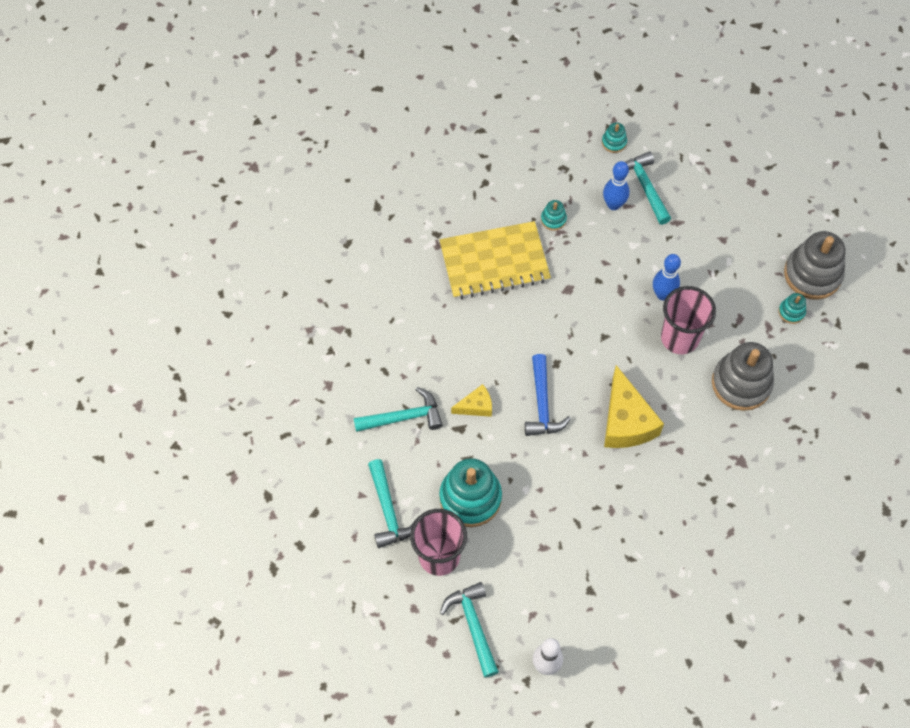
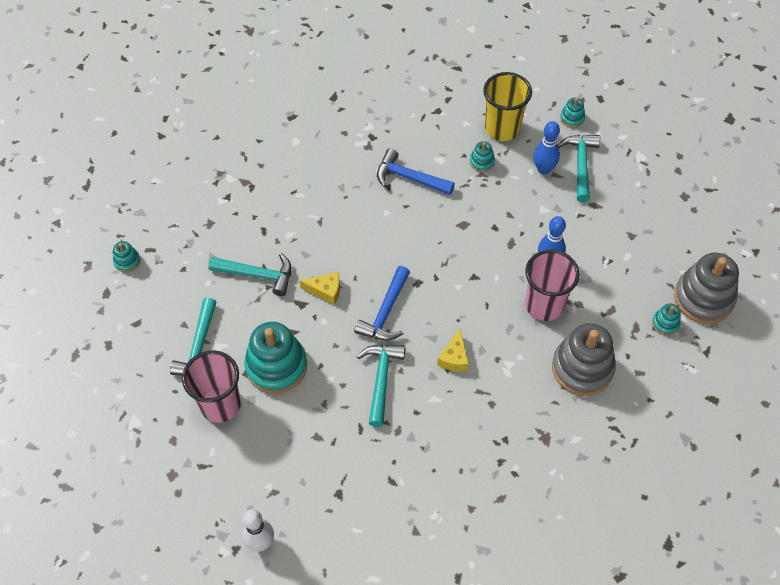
camera: 25 degrees right, 5 degrees down
yellow notebook [440,221,551,299] -> blue hammer [377,148,455,195]
turquoise hammer [440,582,499,678] -> turquoise hammer moved to [357,345,405,427]
yellow cheese [604,365,664,448] -> yellow cheese [437,328,469,372], size x0.53
none -> turquoise stacking toy [113,241,141,273]
none -> yellow cup [483,72,532,141]

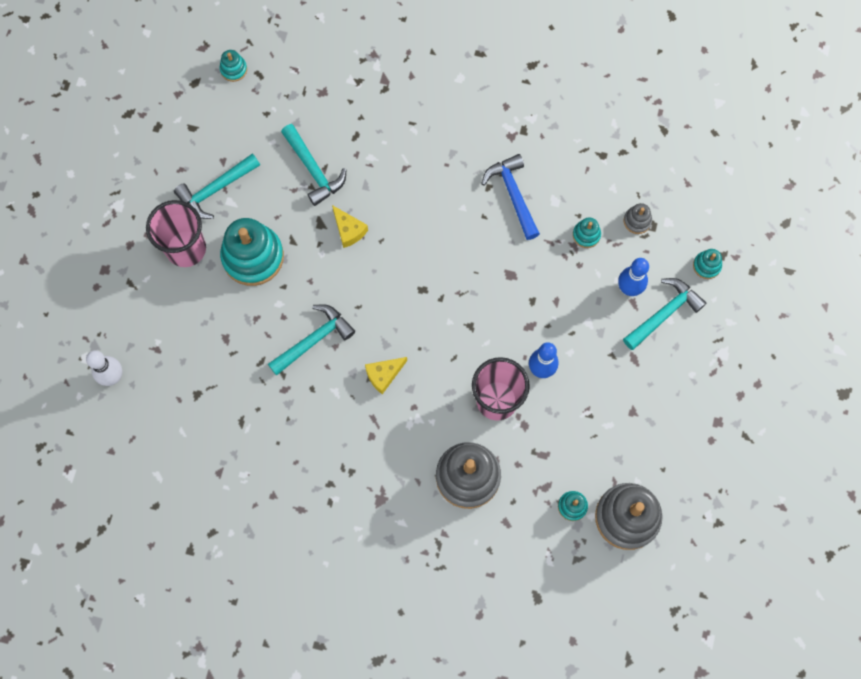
camera: 45 degrees right, 15 degrees up
blue hammer [354,266,410,341] -> none
yellow cup [483,72,532,141] -> grey stacking toy [624,203,652,234]

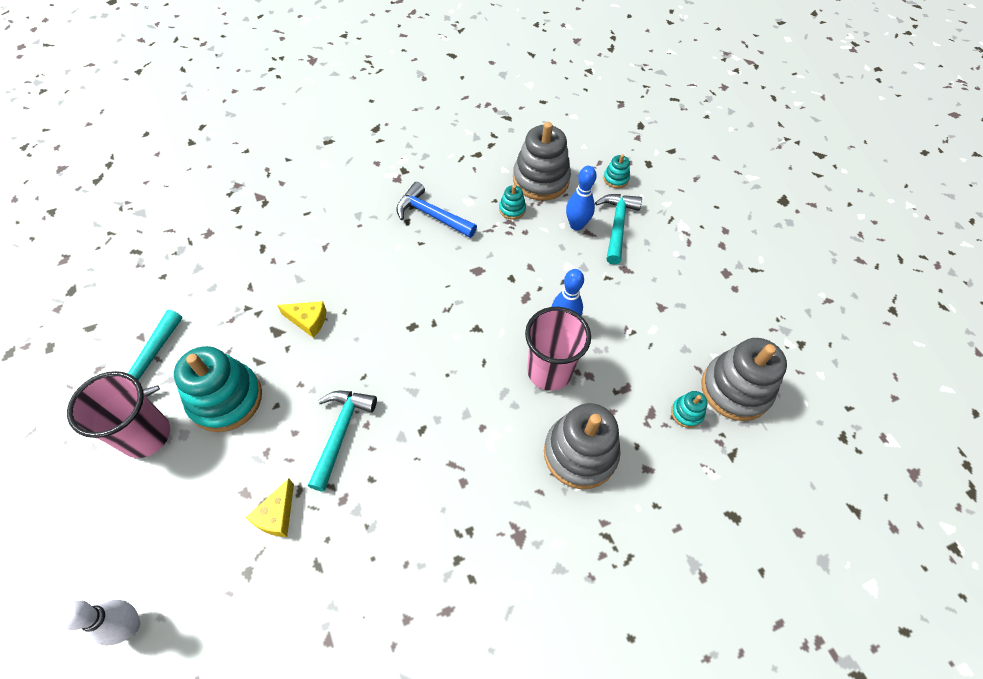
camera: 40 degrees left, 15 degrees down
turquoise stacking toy [220,50,247,82] -> none
turquoise hammer [281,124,347,206] -> none
yellow cheese [365,357,407,394] -> yellow cheese moved to [246,478,294,537]
grey stacking toy [624,203,652,234] -> grey stacking toy [513,122,571,201], size x2.20

